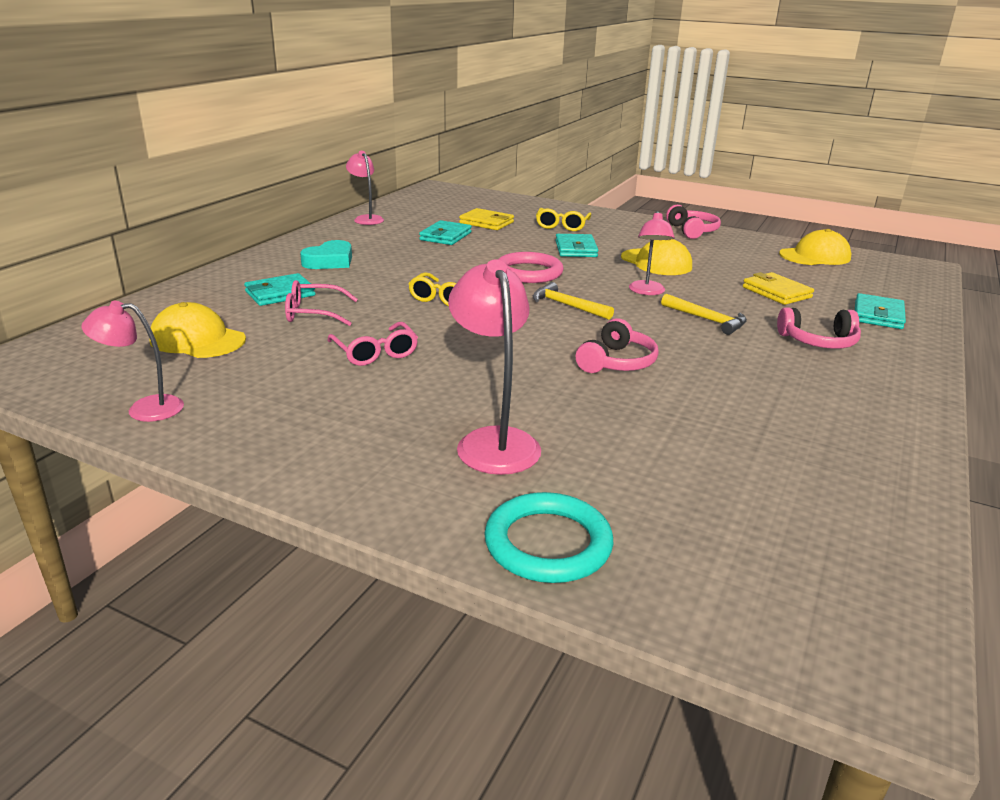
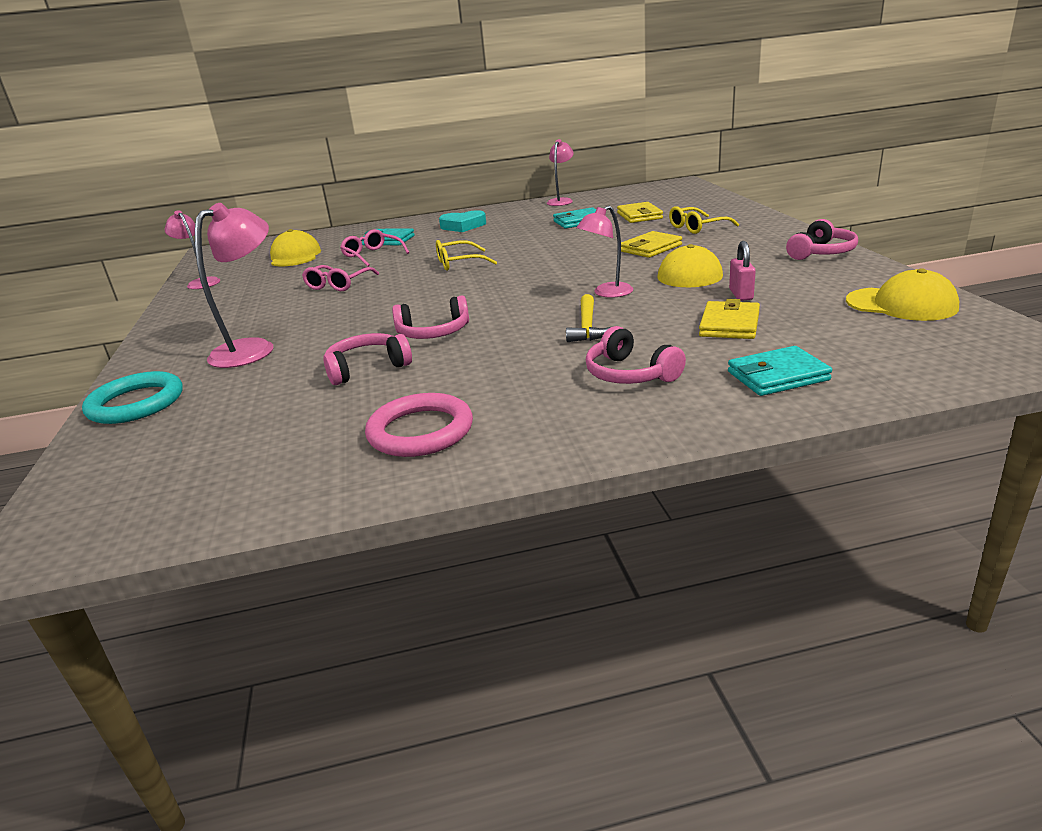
camera: 55 degrees right, 0 degrees up
pink ring [498,252,564,283] -> pink ring moved to [365,393,473,457]
yellow hammer [533,282,614,320] -> none
turquoise wallet [556,234,598,257] -> yellow wallet [621,231,682,258]
none -> pink headphones [323,333,412,385]
none -> pink padlock [729,241,756,301]

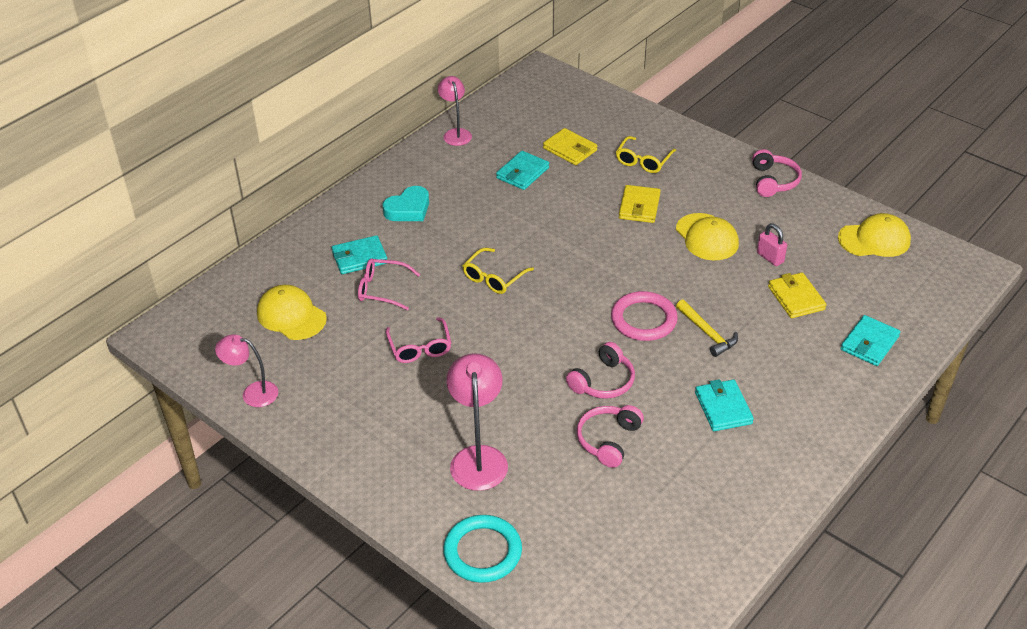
camera: 40 degrees left, 15 degrees up
pink ring [365,393,473,457] -> pink ring moved to [611,291,678,341]
pink lamp [576,206,633,298] -> none
pink headphones [586,326,686,384] -> none
none -> turquoise wallet [695,379,754,431]

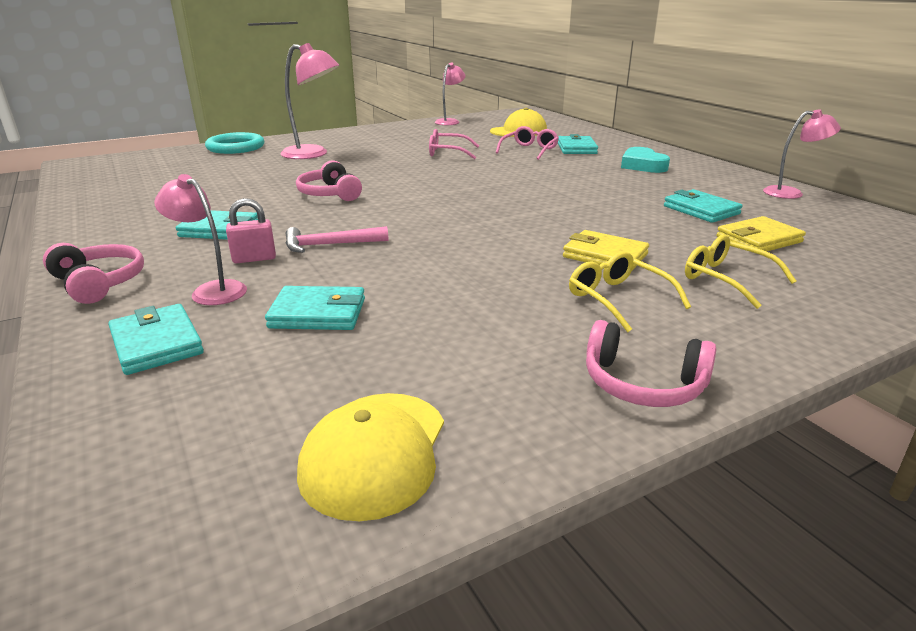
camera: 110 degrees right, 15 degrees down
yellow glasses [462,248,534,294] -> yellow glasses moved to [569,251,691,333]
pink headphones [577,405,644,468] -> pink headphones moved to [43,243,144,304]
pink ring [611,291,678,341] -> none
yellow cap [676,213,739,261] -> none
yellow hammer [676,300,738,357] -> pink hammer [286,226,388,253]
pink padlock [757,223,787,266] -> pink padlock moved to [226,198,276,263]
yellow wallet [768,272,826,318] -> turquoise wallet [265,286,365,330]
none -> pink lamp [154,174,247,305]

